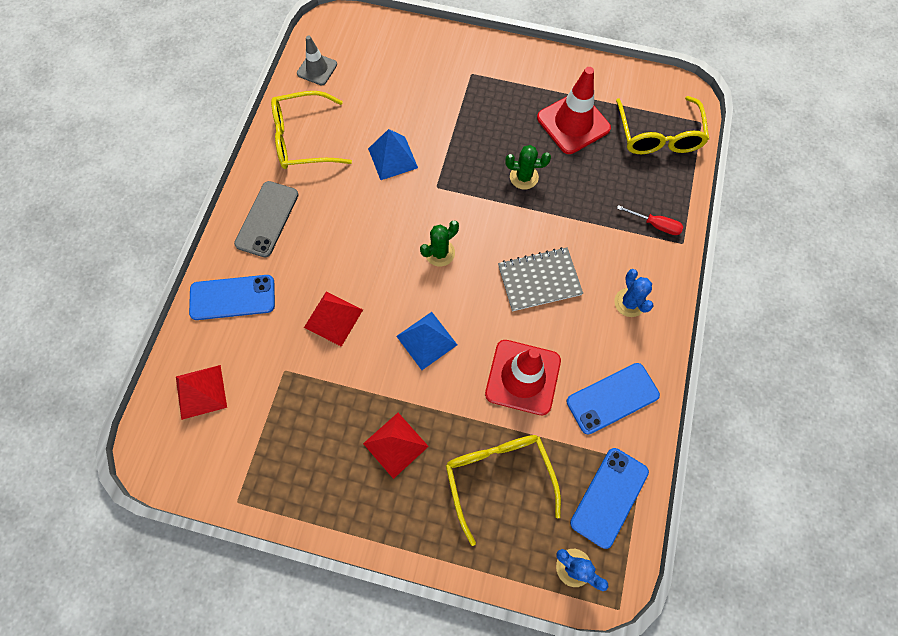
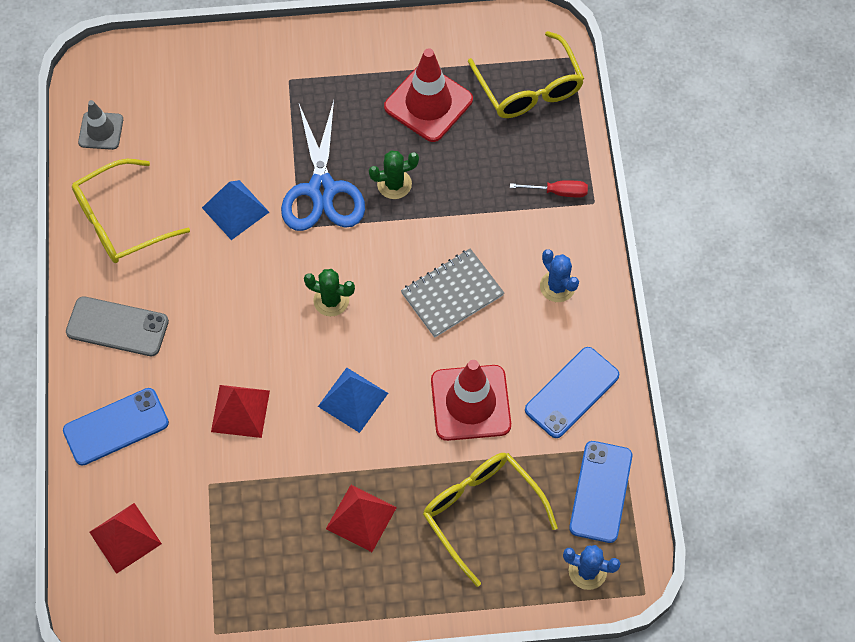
camera: 20 degrees left, 5 degrees down
grey phone [234,181,299,257] -> grey phone turned 75 degrees counterclockwise [66,296,169,356]
green cactus [420,220,459,266] -> green cactus turned 75 degrees clockwise [304,269,355,316]
none -> blue scissors [281,101,365,231]

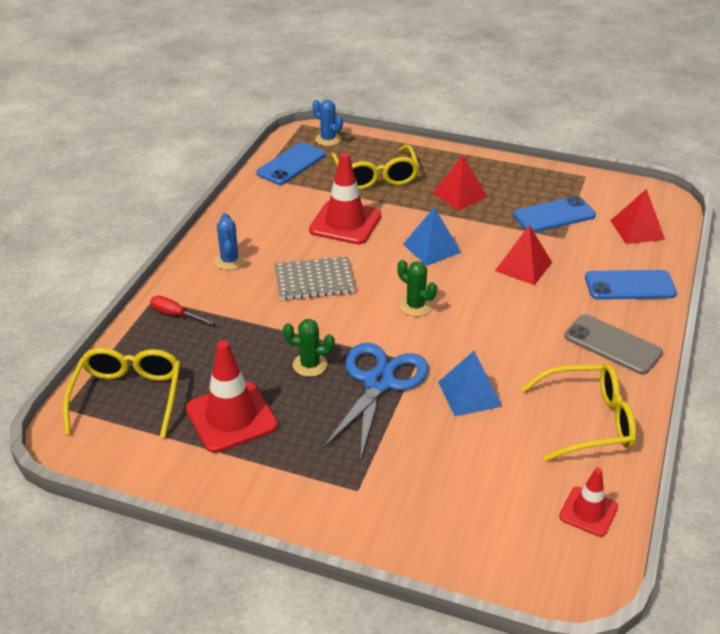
camera: 155 degrees left, 25 degrees down
grey traffic cone [78,100,123,150] -> red traffic cone [559,468,618,537]
blue phone [525,347,619,438] -> blue phone moved to [513,196,596,233]

